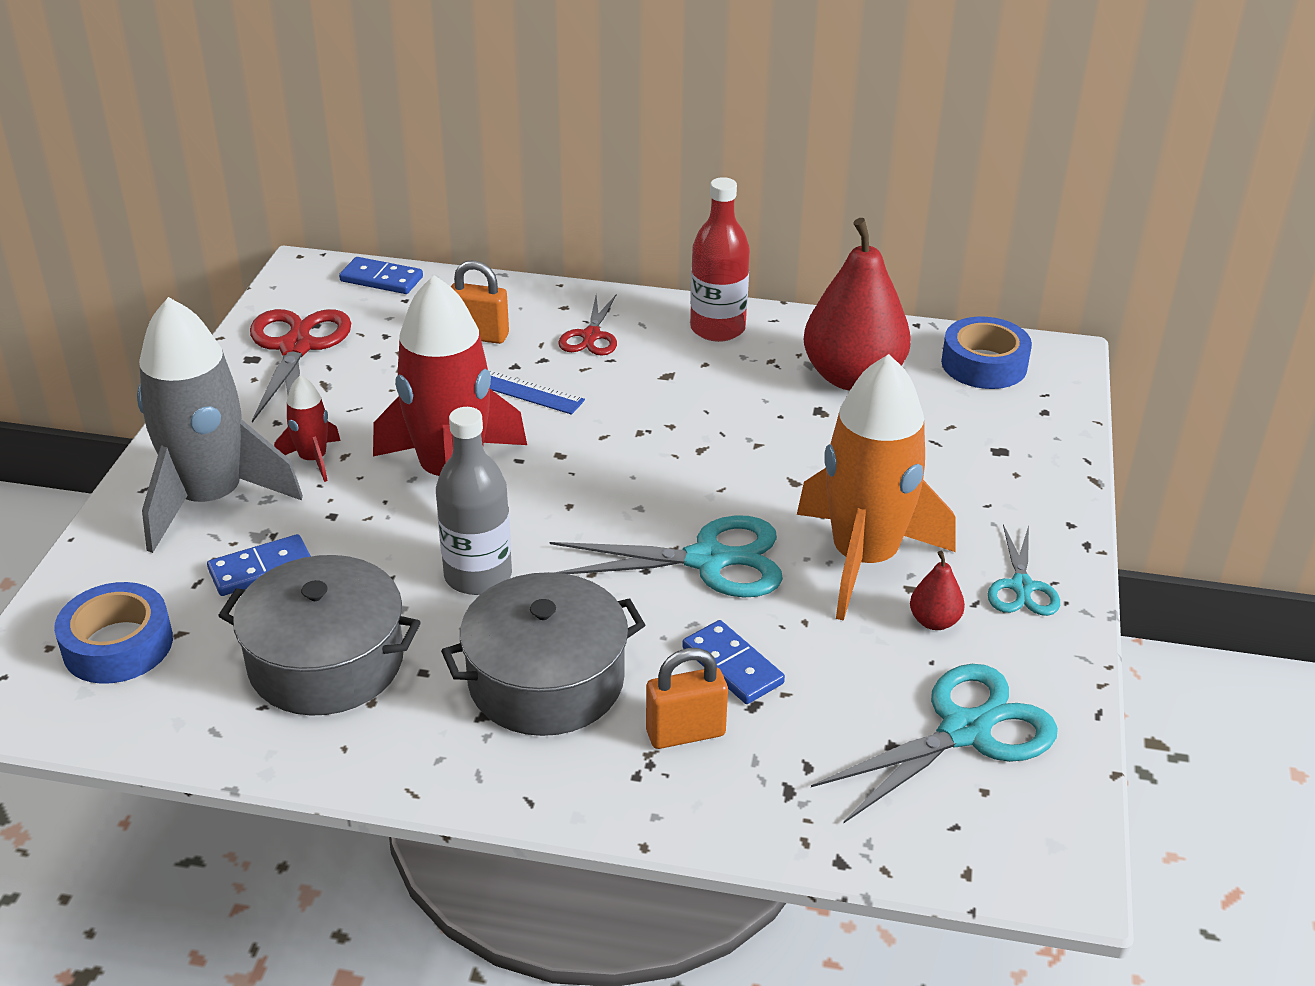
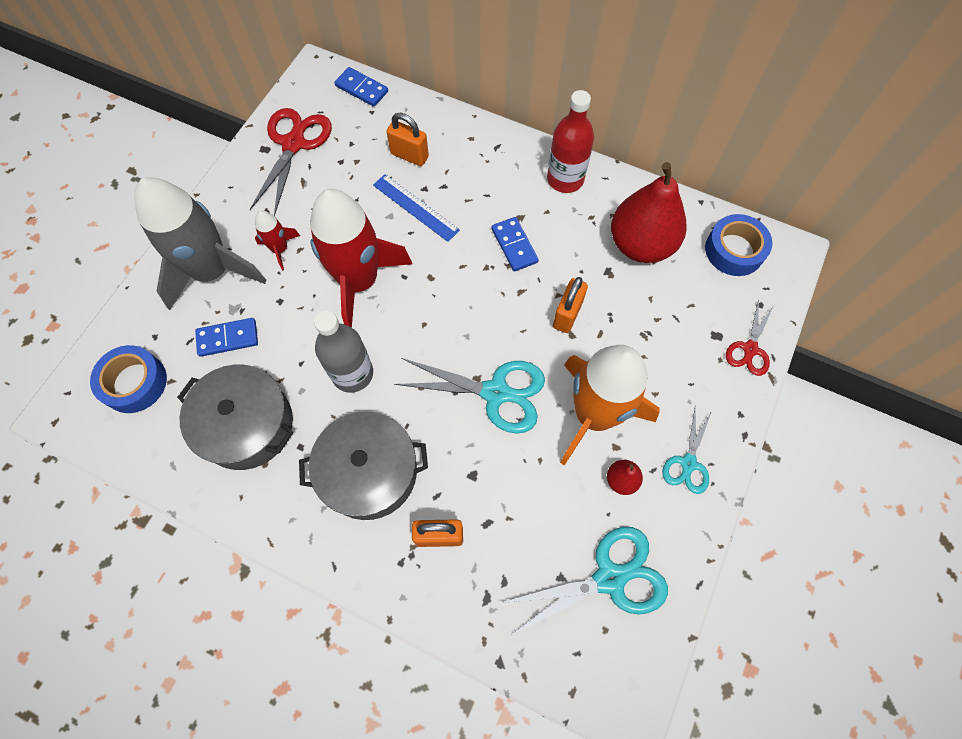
camera: 15 degrees right, 30 degrees up
red scissors [558,294,617,356] -> red scissors moved to [726,299,774,376]
blue domino [682,620,785,704] -> blue domino moved to [492,217,539,272]
none -> orange padlock [553,277,588,333]

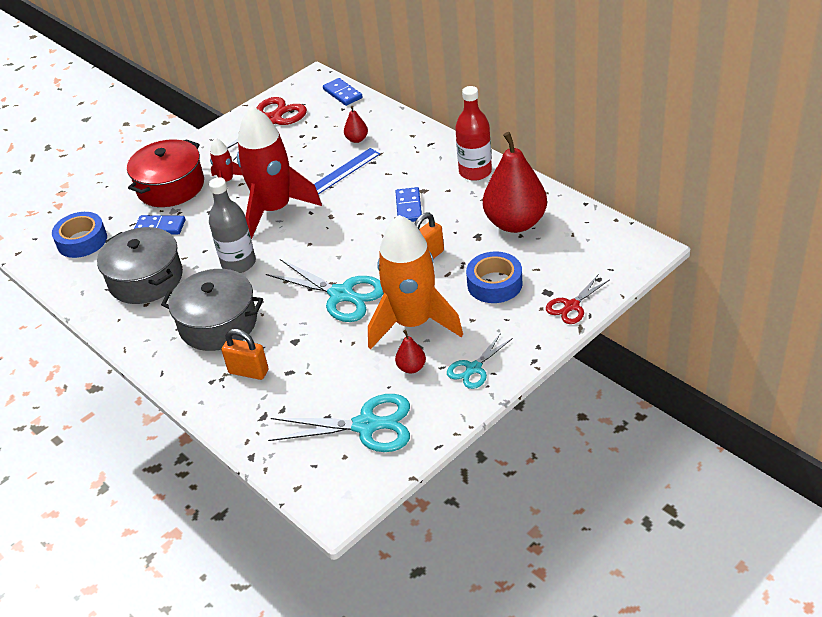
camera: 25 degrees right, 25 degrees down
grey rocket [134,177,266,310] -> red pot [127,139,204,207]
blue ruler [373,174,460,242] -> blue ruler turned 75 degrees clockwise [314,148,380,194]
orange padlock [386,113,429,166] -> red pear [344,106,368,143]
blue tape [705,214,772,276] -> blue tape moved to [466,251,522,303]

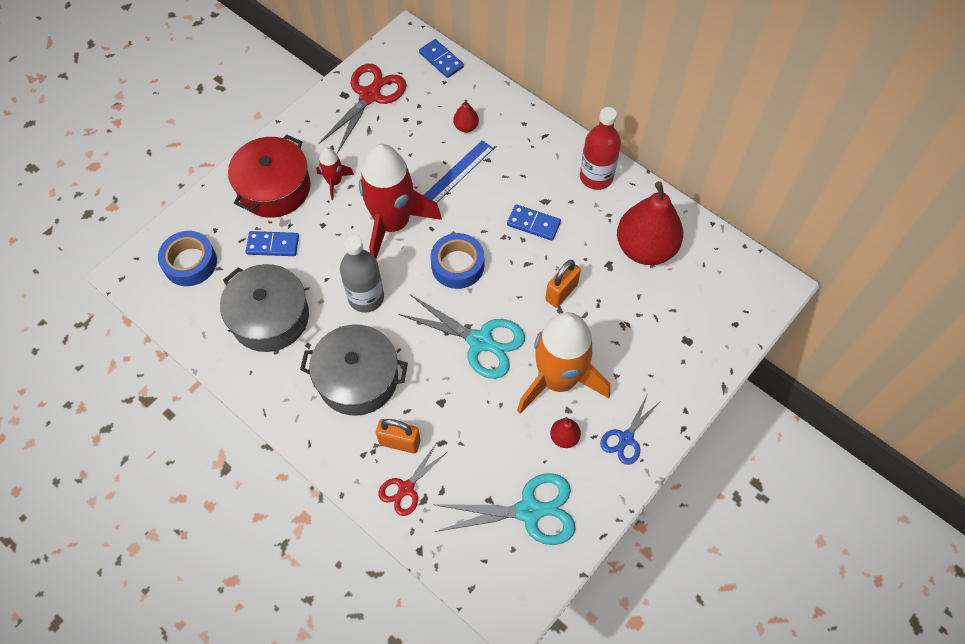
camera: 10 degrees left, 20 degrees up
blue domino [395,187,422,222] -> blue domino turned 60 degrees counterclockwise [507,204,561,241]
turquoise scissors [447,333,513,389] -> blue scissors [600,396,659,465]
blue tape [466,251,522,303] -> blue tape moved to [431,233,484,289]
red scissors [546,275,609,324] -> red scissors moved to [378,442,447,516]

